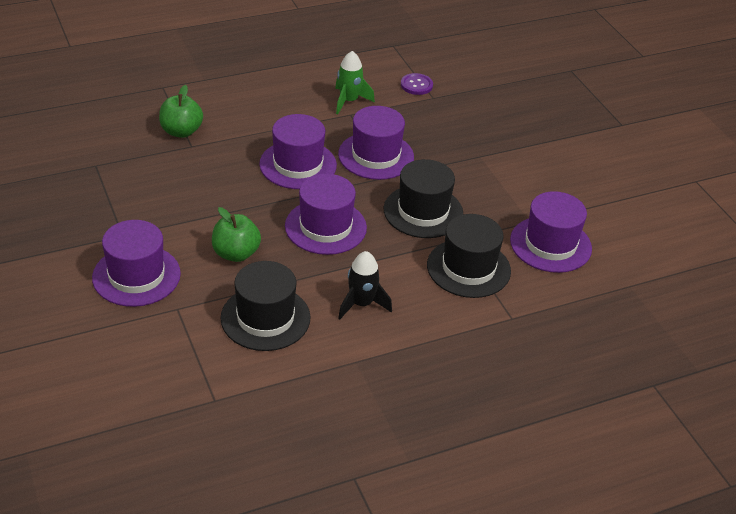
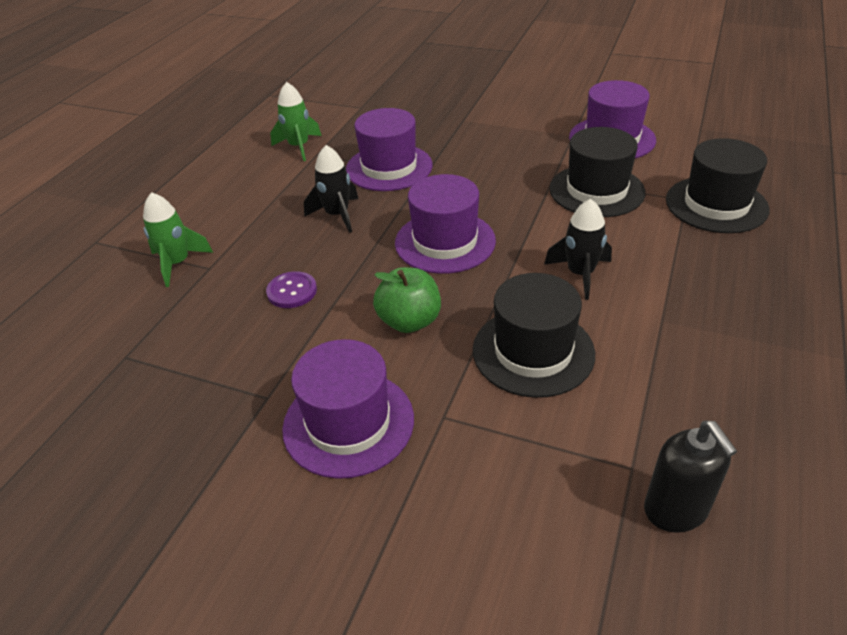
camera: 40 degrees left, 0 degrees up
green apple [159,85,203,138] -> green rocket [143,192,213,287]
purple hat [259,114,337,189] -> black rocket [304,145,358,233]
black hat [384,159,463,238] -> black hat moved to [666,138,769,233]
purple button [401,73,433,95] -> purple button moved to [266,271,317,308]
none -> black soap dispenser [644,421,737,533]

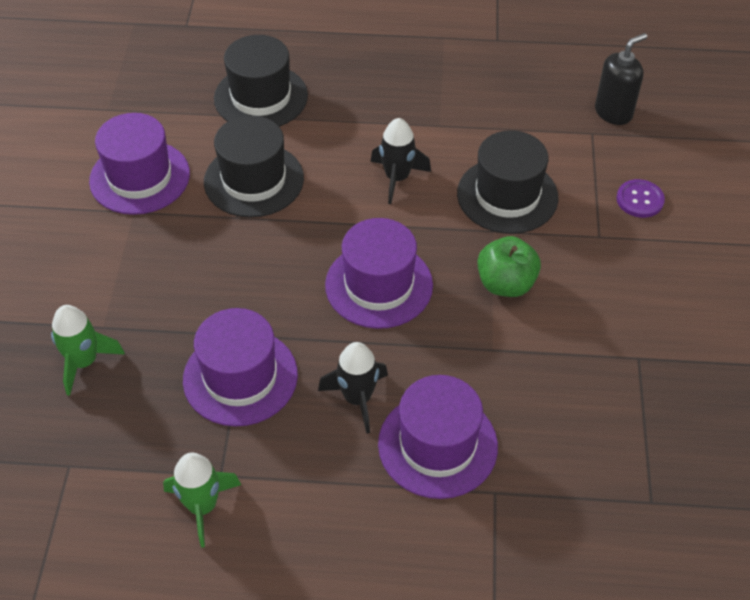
camera: 110 degrees left, 10 degrees up
green rocket [143,192,213,287] -> green rocket moved to [51,305,125,396]
purple button [266,271,317,308] -> purple button moved to [616,179,665,218]
purple hat [282,339,414,479] -> purple hat moved to [378,375,498,499]

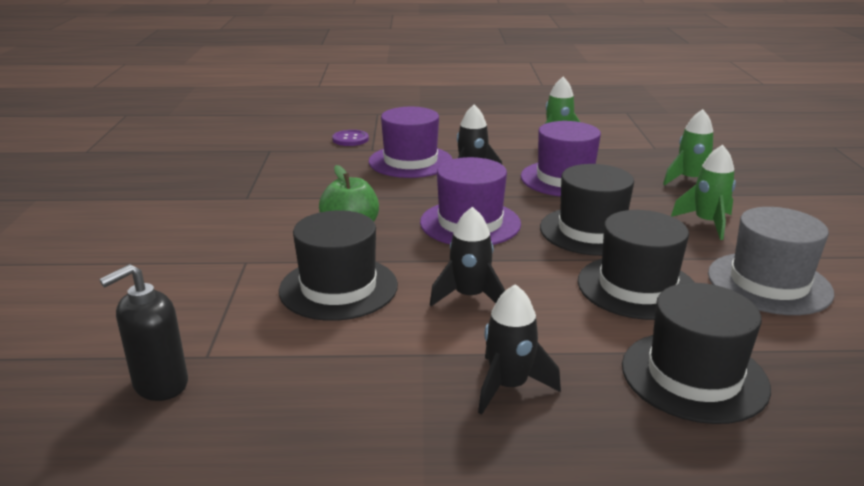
camera: 175 degrees right, 25 degrees down
purple hat [89,113,190,215] -> grey hat [708,207,834,315]
purple button [616,179,665,218] -> purple button moved to [332,130,369,146]
none -> black rocket [478,284,561,415]
none -> black hat [540,164,634,256]
none -> green rocket [671,145,736,240]

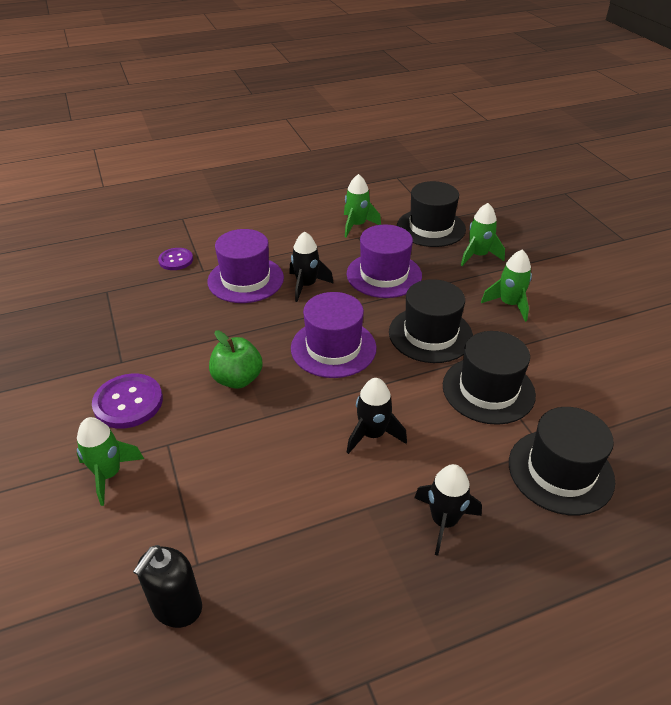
camera: 20 degrees left, 15 degrees up
black hat [279,210,398,321] -> black hat moved to [397,181,466,247]
grey hat [708,207,834,315] -> none
none -> green rocket [77,417,144,506]
none -> purple button [92,374,163,429]

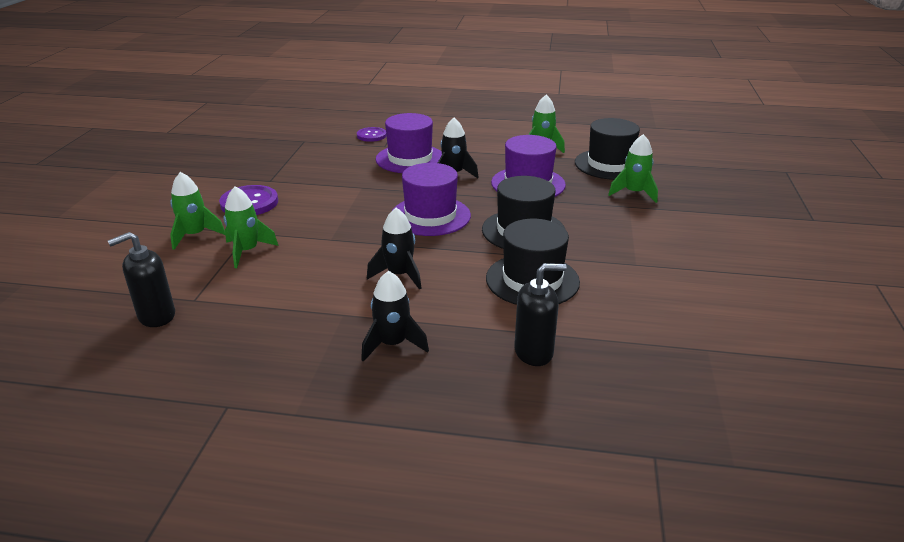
camera: 30 degrees right, 10 degrees down
green apple [209,330,263,389] -> none
green rocket [481,250,532,322] -> green rocket moved to [223,186,278,268]
black hat [509,407,615,515] -> black soap dispenser [514,263,567,366]

